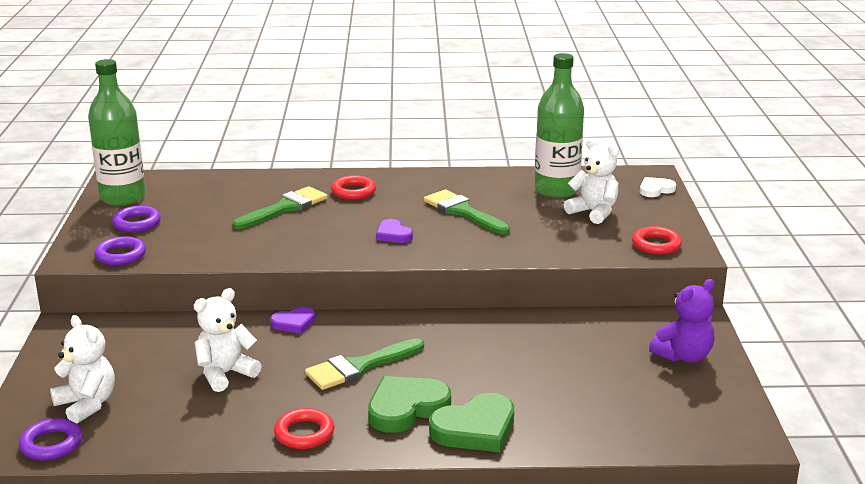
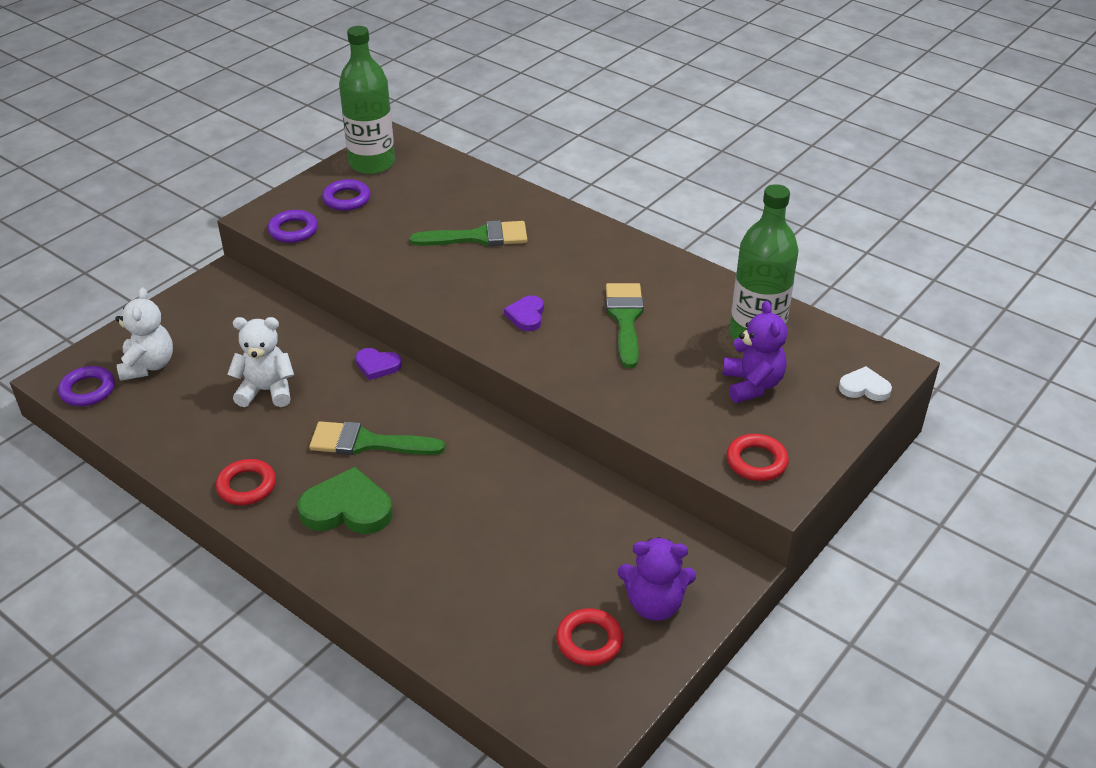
camera: 40 degrees right, 15 degrees up
red ring [331,175,376,200] -> red ring moved to [556,608,623,666]
green heart [429,393,514,452] -> none
white teddy bear [564,138,619,224] -> purple teddy bear [723,301,787,403]

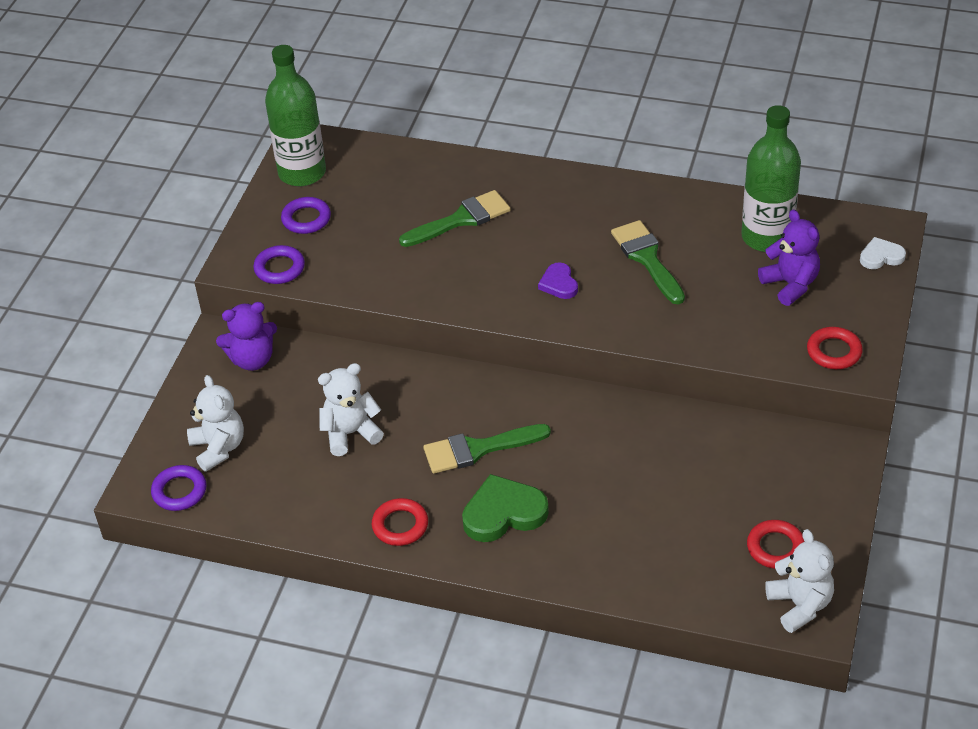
camera: 20 degrees left, 5 degrees up
purple heart [355,348,402,380] -> none
purple teddy bear [618,537,696,621] -> purple teddy bear moved to [216,302,277,371]
none -> white teddy bear [765,529,834,633]

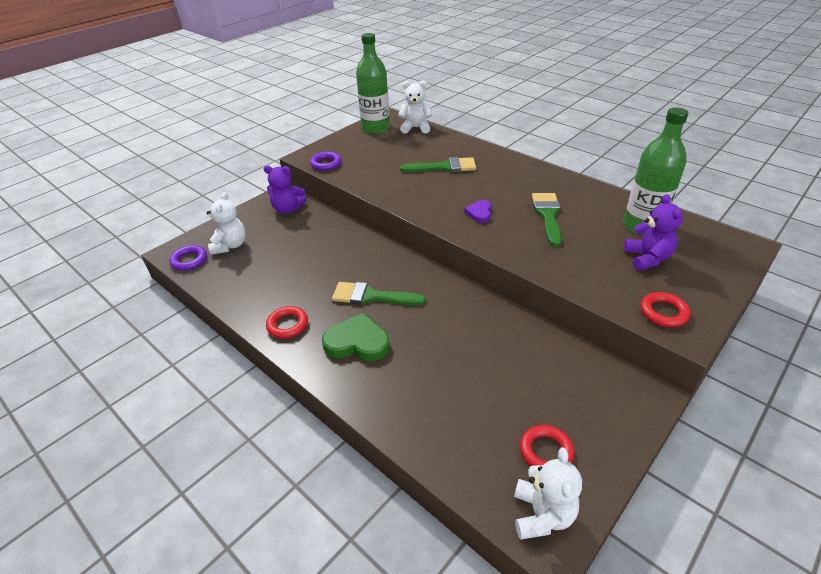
camera: 25 degrees right, 5 degrees down
purple ring [281,197,331,234] -> none
white teddy bear [318,363,384,456] -> white teddy bear moved to [398,81,433,134]
white heart [860,237,906,269] -> none

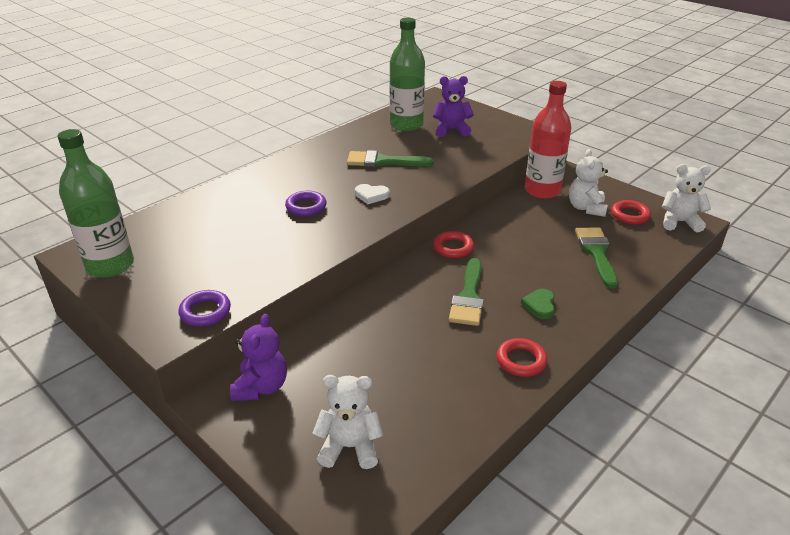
camera: 90 degrees left, 5 degrees down
purple ring [169,245,207,271] -> purple ring moved to [285,191,327,216]
green heart [322,313,390,361] -> green heart [521,289,555,319], size x0.57
white teddy bear [398,81,433,134] -> white teddy bear moved to [569,149,608,217]
green brush [400,157,476,172] -> green brush moved to [575,228,618,288]
purple heart [464,200,491,223] -> white heart [355,184,389,204]
red ring [640,292,691,327] -> red ring moved to [433,231,474,258]
none -> red bottle [525,81,571,199]

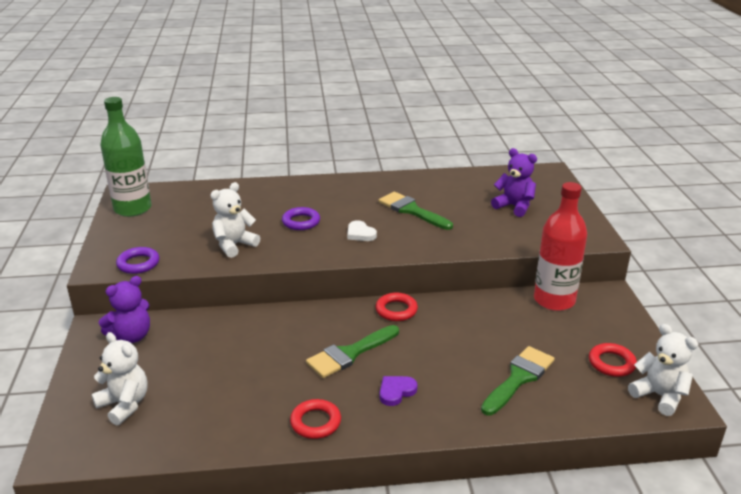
camera: 40 degrees right, 5 degrees down
green bottle [390,18,425,131] -> none
green heart [521,289,555,319] -> purple heart [380,376,418,406]
white teddy bear [569,149,608,217] -> white teddy bear moved to [210,182,260,258]

